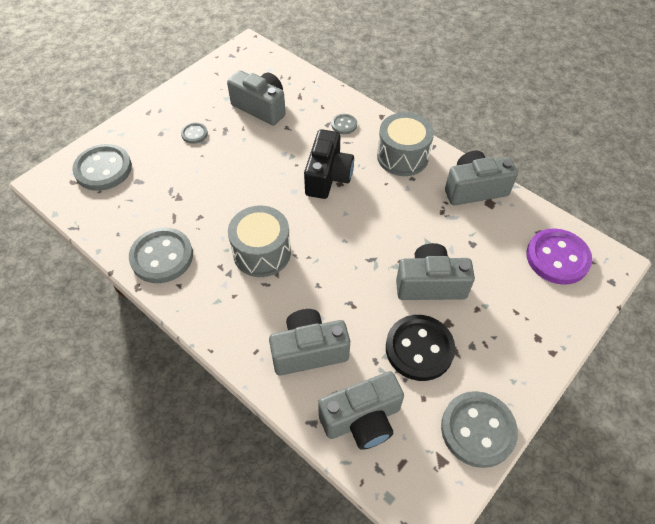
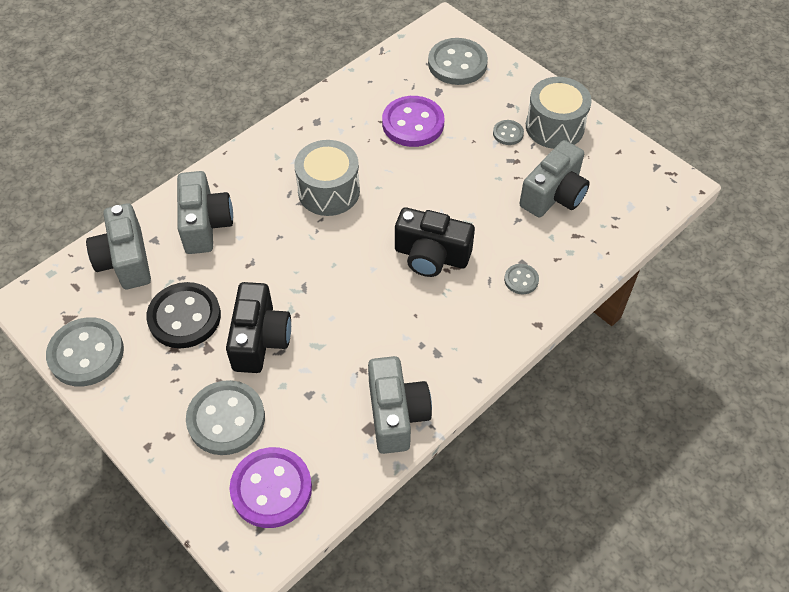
camera: 95 degrees right, 0 degrees up
grey button [129,227,193,283] -> grey button moved to [186,380,265,455]
grey drum [377,112,434,176] -> grey drum moved to [526,77,592,149]
grey camera [396,243,475,300] -> black camera [226,282,291,373]
none -> purple button [382,96,444,147]

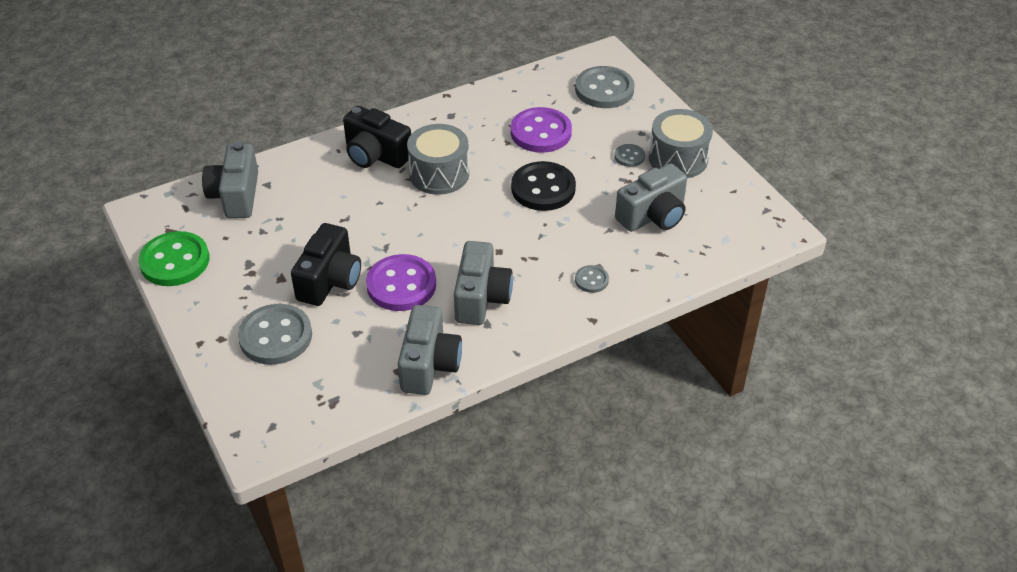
camera: 15 degrees right, 10 degrees down
grey button [46,317,124,386] -> green button [138,231,209,286]
black button [146,282,221,348] -> black button moved to [511,161,576,211]
grey camera [177,171,233,254] -> grey camera moved to [454,241,513,325]
purple button [230,447,312,528] -> purple button moved to [366,254,436,311]
black camera [395,208,475,277] -> black camera moved to [343,106,411,168]

